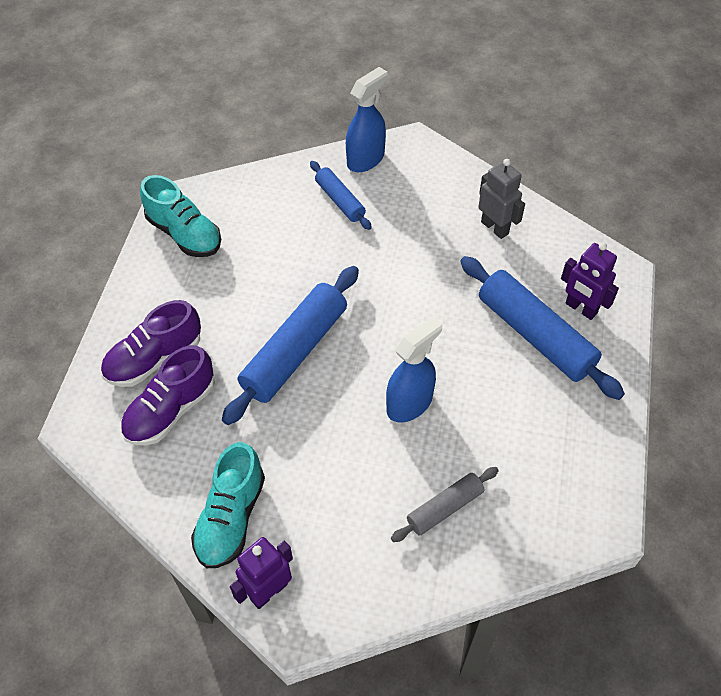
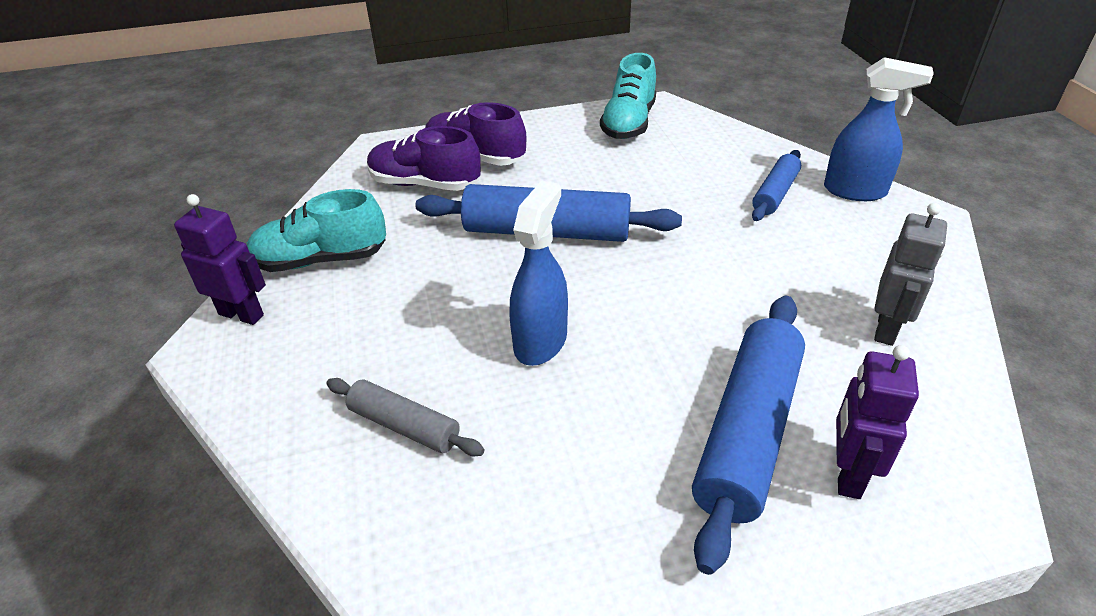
camera: 65 degrees right, 15 degrees down
blue spray bottle [386,316,442,422] -> blue spray bottle turned 90 degrees counterclockwise [509,180,568,366]

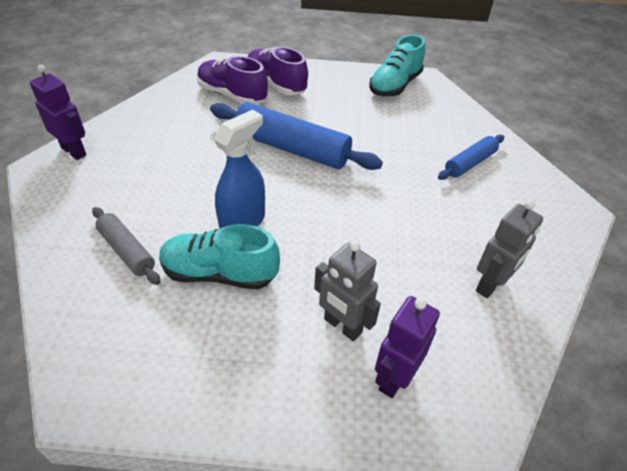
camera: 15 degrees right, 5 degrees up
turquoise shoe [246,189,386,272] -> turquoise shoe moved to [159,224,280,290]
blue rolling pin [692,296,805,575] -> grey robot [314,241,381,341]
blue spray bottle [824,57,934,201] -> none

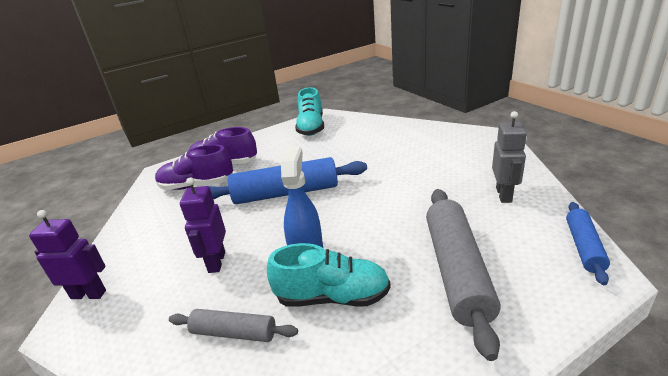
camera: 30 degrees left, 15 degrees down
turquoise shoe [159,224,280,290] -> turquoise shoe turned 150 degrees counterclockwise [267,243,391,307]
grey robot [314,241,381,341] -> grey rolling pin [426,189,501,361]
purple robot [375,296,440,398] -> purple robot moved to [180,178,226,273]
blue rolling pin [438,135,504,180] -> blue rolling pin moved to [566,202,610,285]

